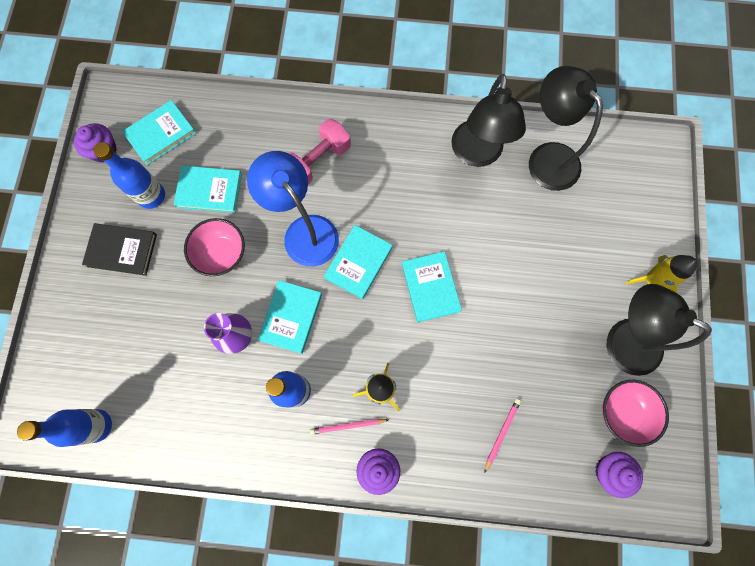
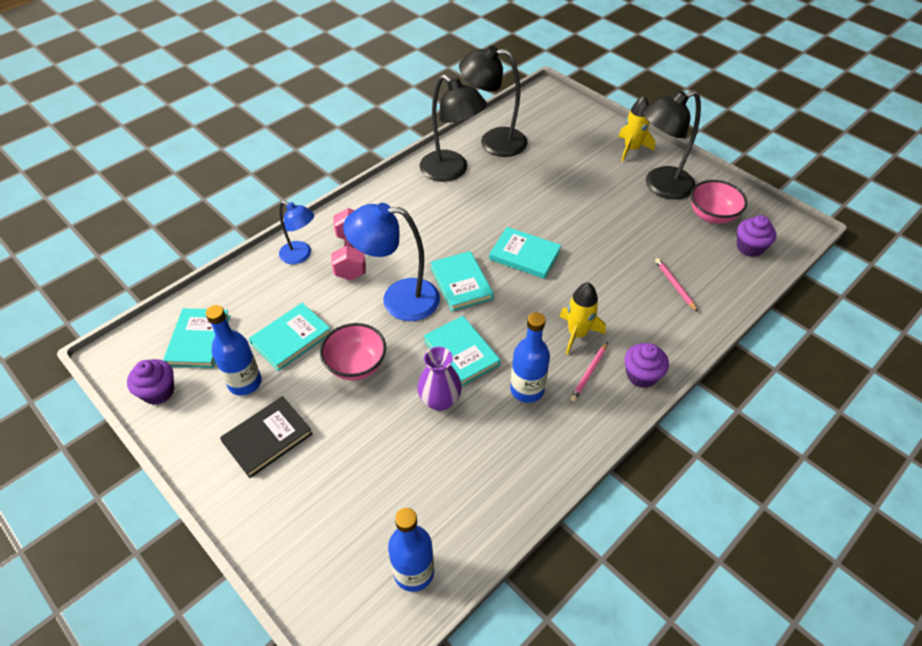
camera: 50 degrees left, 25 degrees down
none -> blue lamp [279,201,314,264]

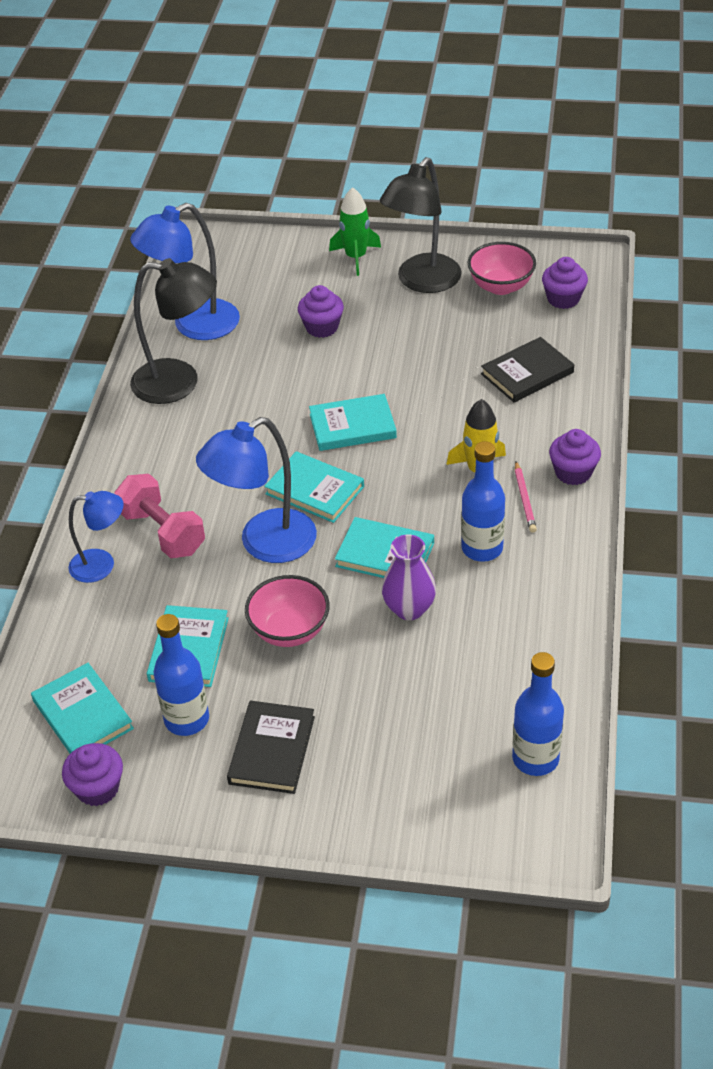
camera: 35 degrees left, 5 degrees down
black lamp [459,46,528,157] -> blue lamp [130,203,240,340]
yellow rocket [619,95,655,161] -> green rocket [329,187,381,276]
pink pencil [655,258,698,312] -> black book [481,337,574,402]
none -> purple cupcake [298,285,344,338]

